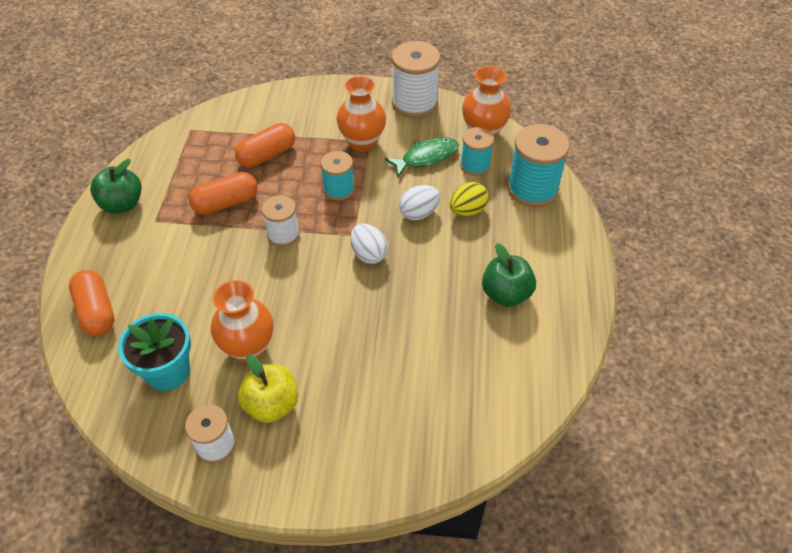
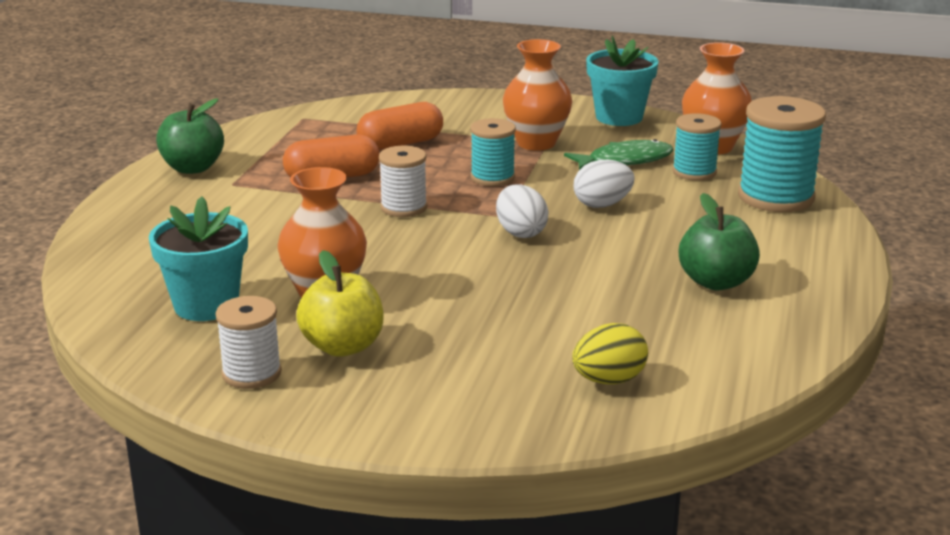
camera: 10 degrees right, 25 degrees down
orange capsule [69,270,115,336] -> none
white spool [392,41,440,118] -> turquoise flower pot [586,35,659,126]
yellow egg [449,182,488,216] -> yellow egg moved to [572,323,648,384]

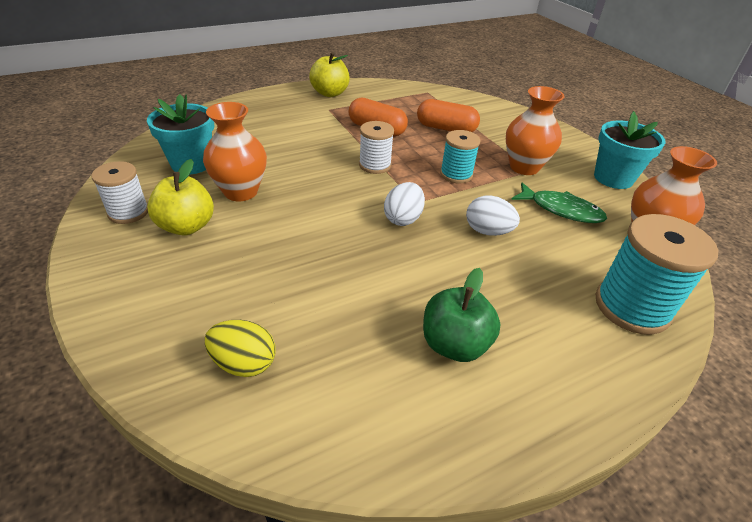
camera: 45 degrees right, 15 degrees up
green apple [156,98,224,174] -> yellow apple [309,52,350,97]
turquoise spool [672,113,722,181] -> none

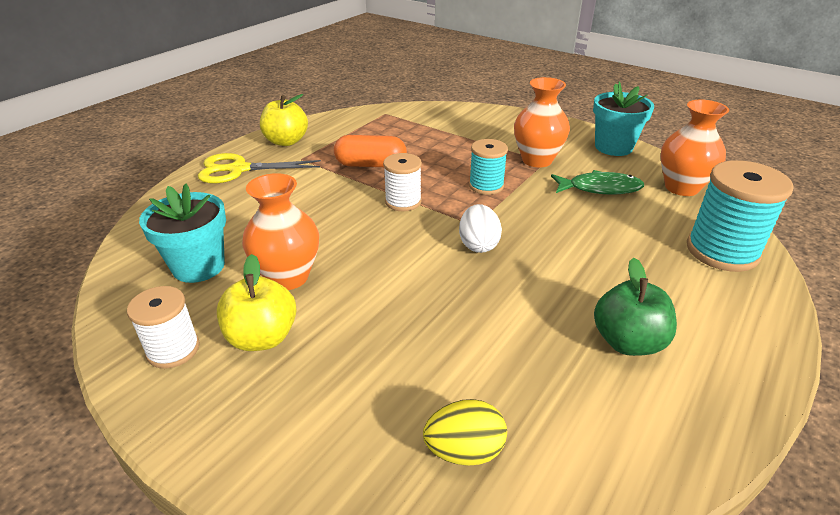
camera: 25 degrees left, 5 degrees down
orange capsule [417,99,480,132] -> none
white egg [466,195,520,236] -> none
none -> yellow scissors [198,153,321,183]

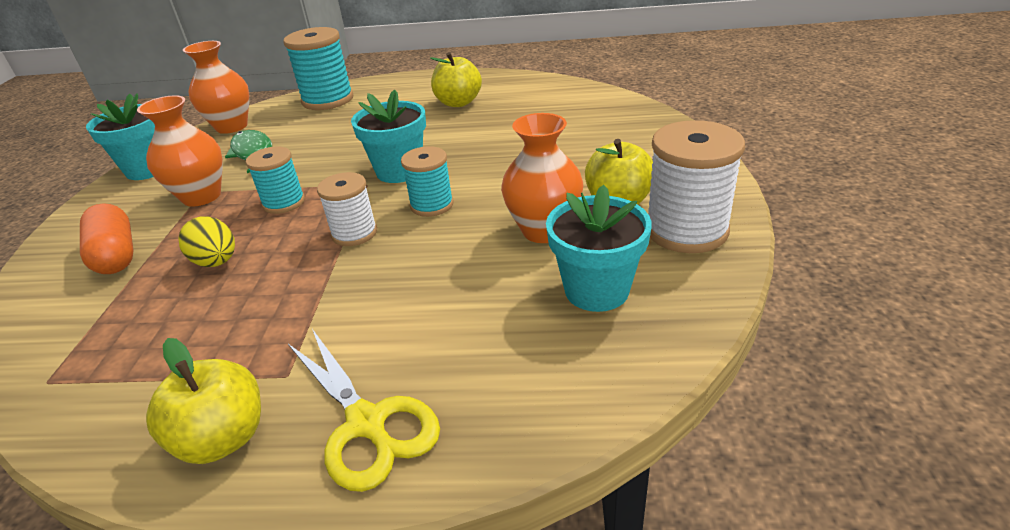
camera: 120 degrees left, 0 degrees up
white spool [127,286,200,369] -> white spool [648,120,745,253], size x1.64
orange capsule [334,135,407,167] -> orange capsule moved to [80,203,133,274]
yellow egg [423,399,507,466] -> yellow egg moved to [178,216,235,267]
white egg [459,204,502,253] -> turquoise flower pot [351,90,426,183]
green apple [594,258,677,356] -> yellow apple [430,52,482,107]
none -> turquoise spool [401,146,454,217]

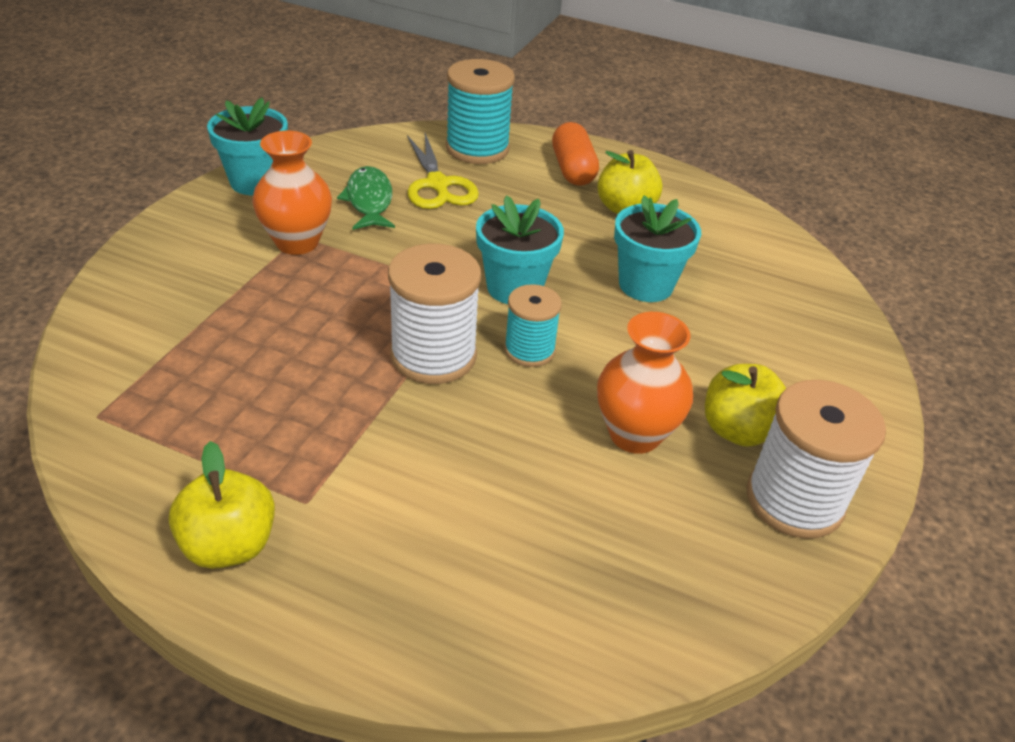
camera: 15 degrees right, 5 degrees up
orange capsule [80,203,133,274] -> orange capsule moved to [552,122,599,186]
yellow egg [178,216,235,267] -> none
orange vase [183,41,249,134] -> none
turquoise spool [246,146,305,214] -> none
yellow scissors [288,329,440,492] -> yellow scissors moved to [407,133,479,209]
white spool [317,172,377,246] -> white spool [388,244,481,384], size x1.64
turquoise flower pot [546,185,652,312] -> turquoise flower pot moved to [614,195,701,302]

